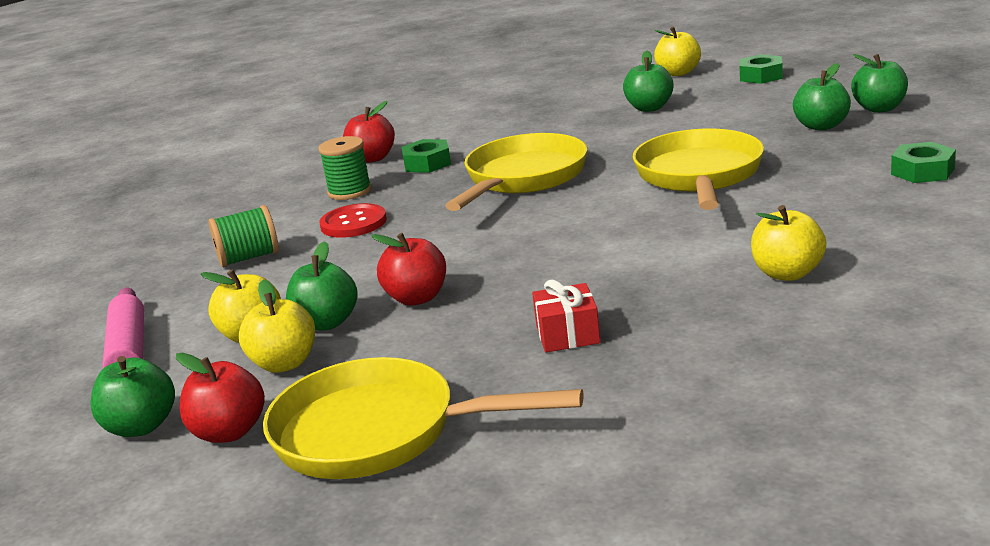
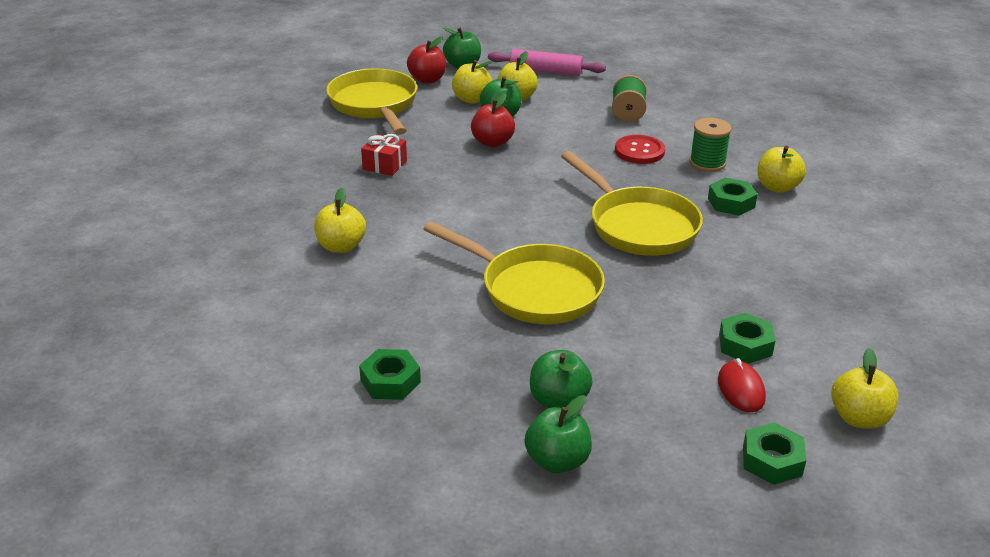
camera: 115 degrees right, 10 degrees up
yellow pan [263,357,584,479] -> yellow pan turned 60 degrees counterclockwise [326,68,417,135]
red apple [343,101,395,163] -> yellow apple [757,145,806,193]
green apple [623,51,674,112] -> green nut [719,313,775,364]
none -> red mouse [718,358,766,412]

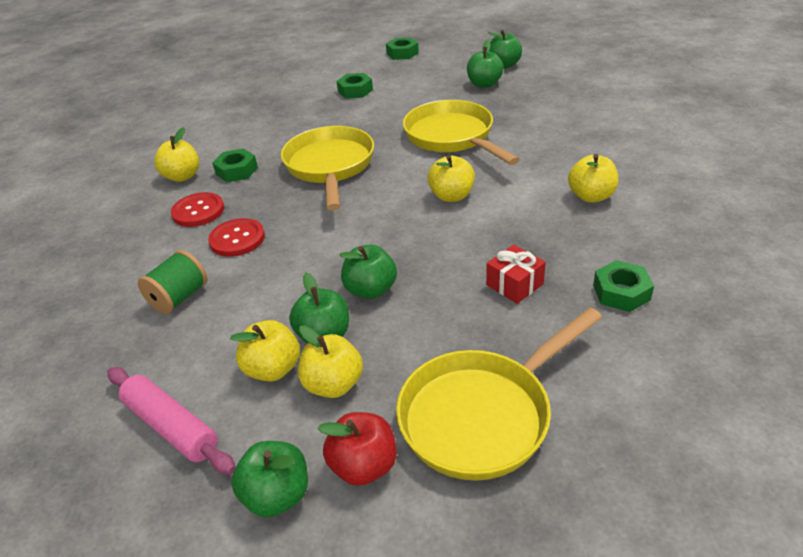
camera: 150 degrees left, 5 degrees up
yellow pan [326,68,417,135] -> yellow pan turned 45 degrees clockwise [396,307,602,481]
green nut [359,349,421,400] -> green nut moved to [593,260,654,312]
red apple [471,93,515,147] -> green apple [339,245,397,299]
green spool [689,118,732,172] -> red button [171,192,224,227]
red mouse [718,358,766,412] -> none
yellow apple [831,348,898,429] -> yellow apple moved to [427,155,475,202]

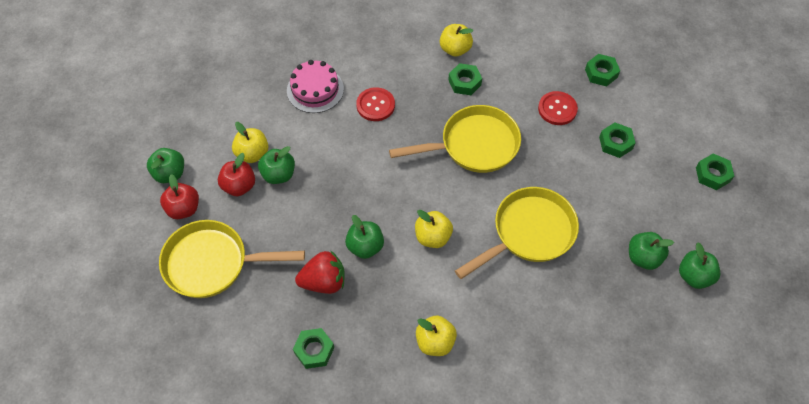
camera: 80 degrees right, 20 degrees up
pink rolling pin [107,367,236,474] -> none
green spool [138,250,208,314] -> pink cake [287,60,344,113]
red button [171,192,224,227] -> red button moved to [538,91,578,125]
yellow apple [298,325,363,398] -> red apple [218,153,255,196]
green apple [339,245,397,299] -> green apple moved to [345,215,384,259]
yellow pan [396,307,602,481] -> yellow pan turned 45 degrees counterclockwise [159,220,305,298]
red gift [486,244,546,304] -> red strawberry [295,250,345,294]
none -> green nut [585,54,620,87]

